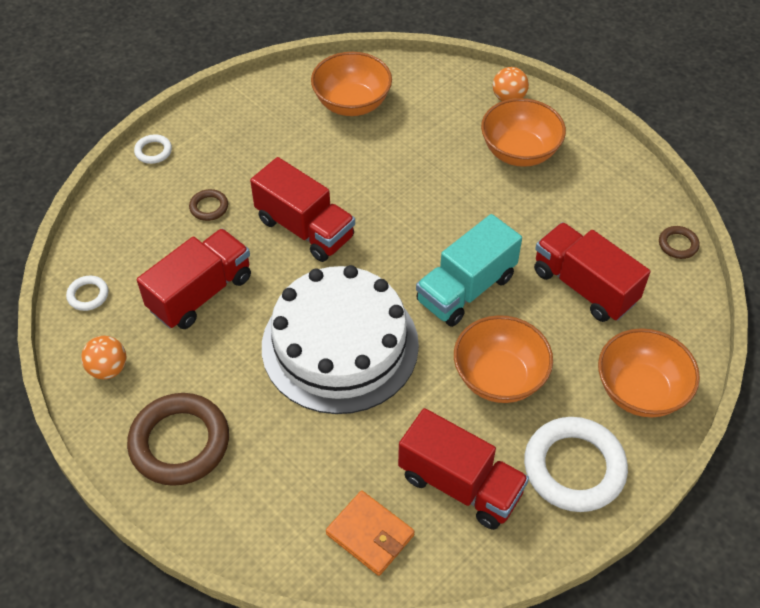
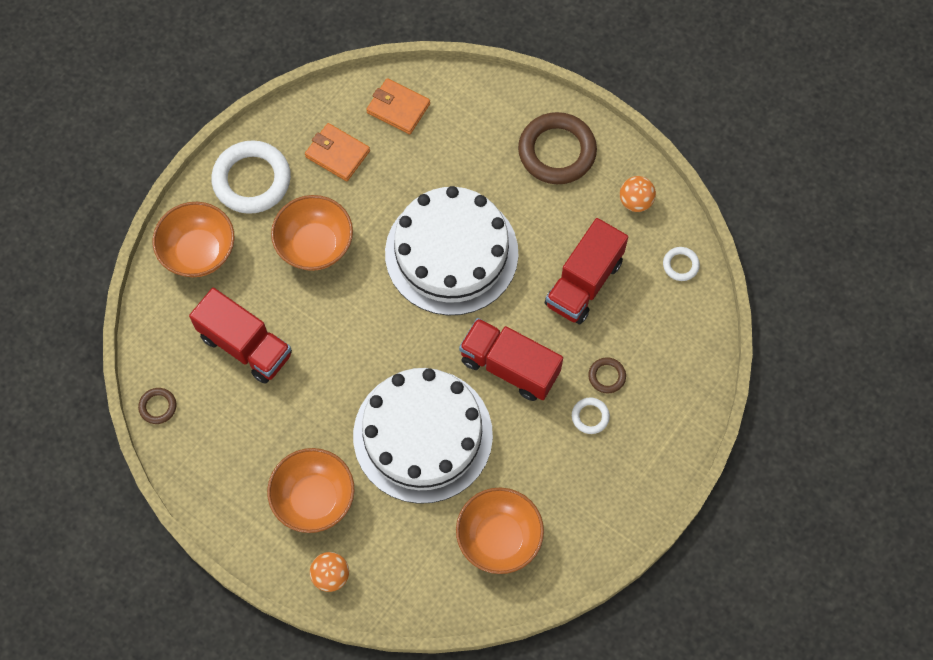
camera: 170 degrees right, 15 degrees up
white ring [134,134,172,164] -> white ring moved to [572,397,610,434]
red truck [398,408,529,530] -> orange wallet [305,123,370,181]
turquoise truck [416,214,522,327] -> none
none -> white cake [353,368,493,504]

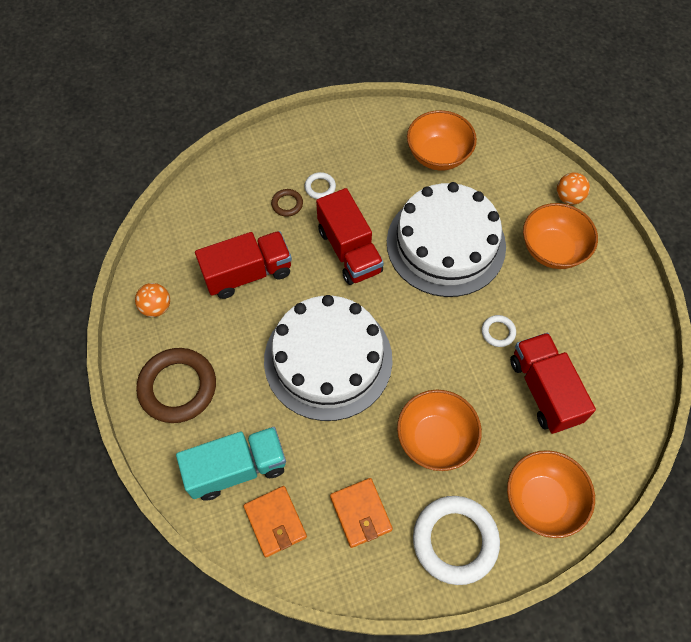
camera: 145 degrees left, 5 degrees down
brown ring [138,388,176,424] -> none
white ring [663,247,700,281] -> white ring moved to [482,315,516,347]
none -> turquoise truck [176,427,286,500]

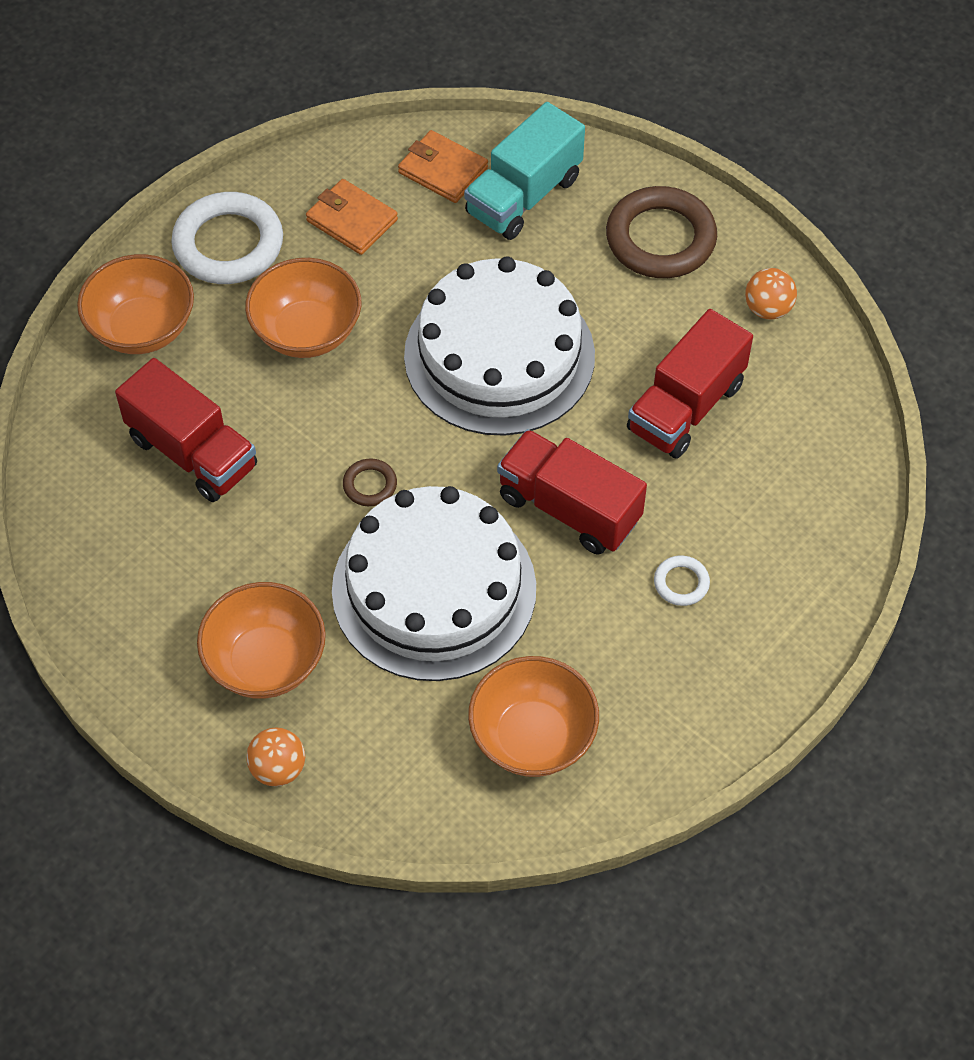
camera: 150 degrees right, 5 degrees down
brown ring [271,189,303,217] -> brown ring moved to [343,459,397,506]
white ring [482,315,516,347] -> none

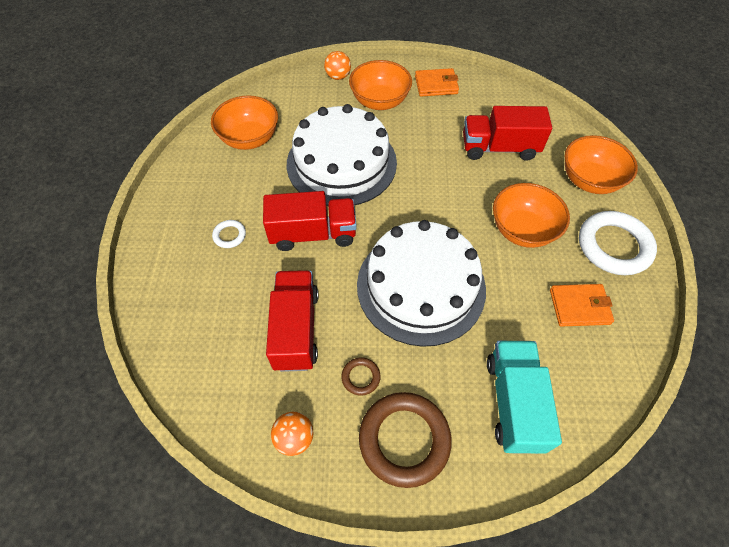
camera: 140 degrees right, 0 degrees up
brown ring [343,459,397,506] -> brown ring moved to [341,357,381,396]
orange wallet [398,130,488,203] -> orange wallet moved to [415,68,459,97]

